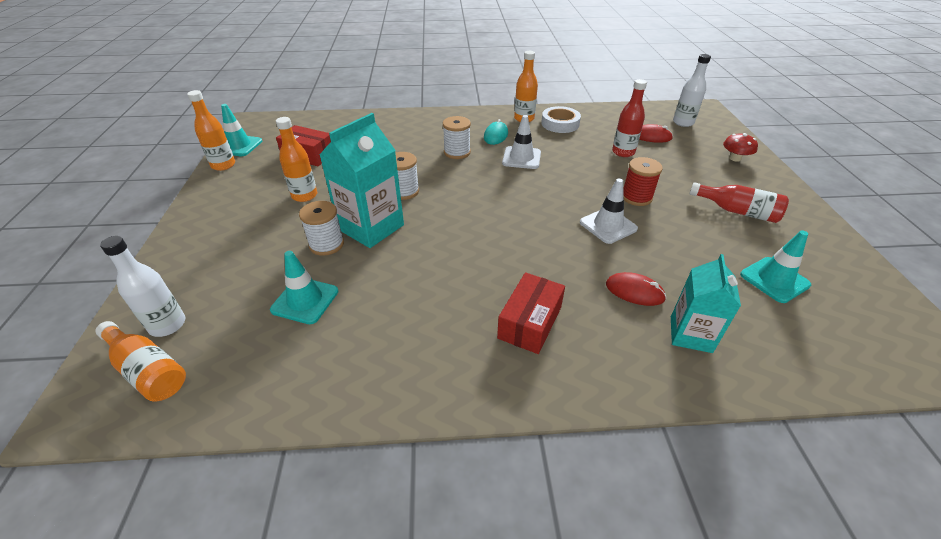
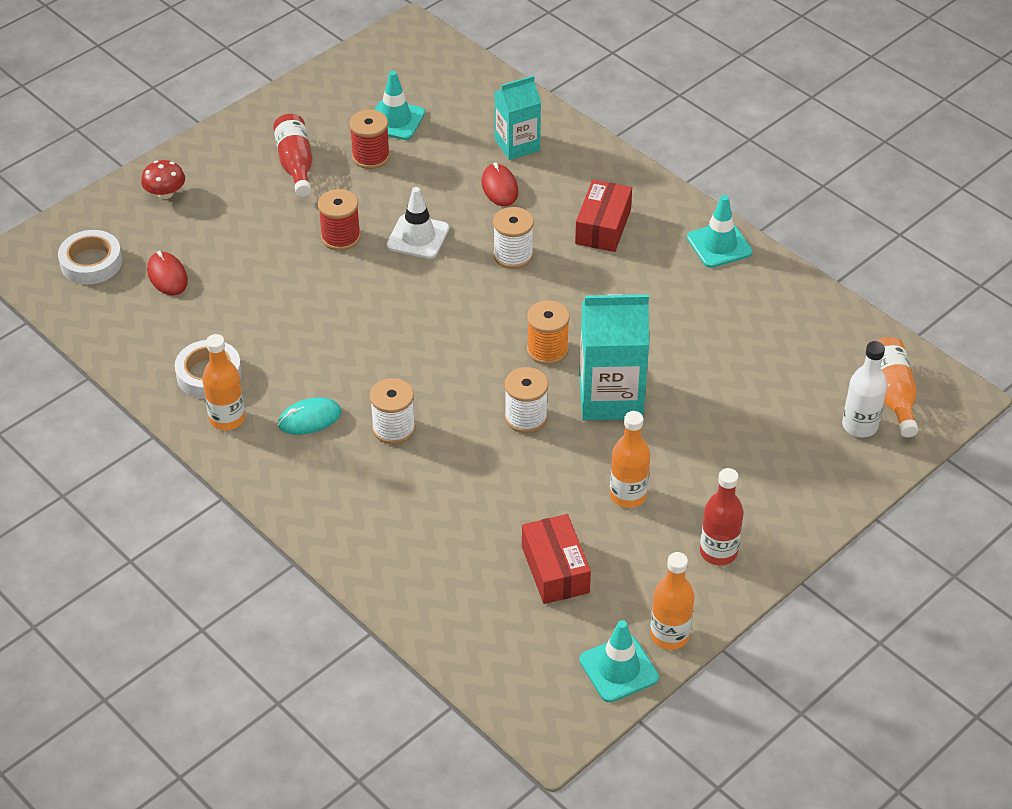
camera: 130 degrees left, 5 degrees up
turquoise traffic cone [270,251,338,324] -> turquoise traffic cone moved to [687,195,752,268]
white spool [299,201,344,256] -> white spool moved to [493,207,534,269]
red box [497,272,565,354] -> red box turned 60 degrees counterclockwise [575,180,632,252]
white traffic cone [502,115,541,169] -> none
red bottle [612,79,647,157] -> red bottle moved to [700,468,744,565]
white bottle [673,54,711,127] -> white tape [58,230,122,284]
none -> red spool [349,110,390,169]
none -> orange spool [527,300,570,365]

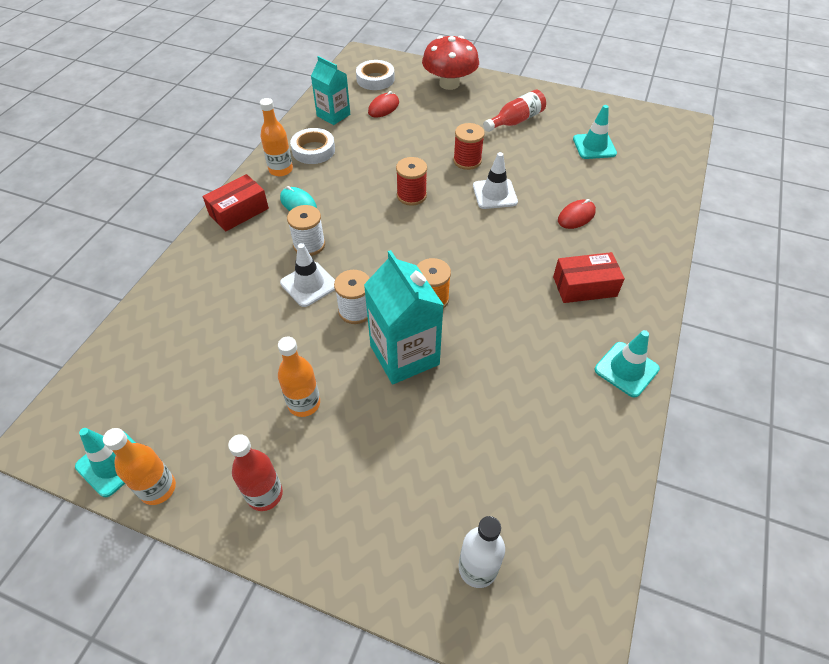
camera: 65 degrees right, 5 degrees up
red mushroom [141,160,185,199] -> red mushroom [422,36,479,90], size x1.97
red spool [349,110,390,169] -> red spool moved to [396,157,427,206]
white spool [493,207,534,269] -> none
turquoise carton [495,75,541,160] -> turquoise carton moved to [311,56,350,125]
red box [522,514,591,604] -> red box moved to [202,174,269,231]
orange bottle [877,337,918,437] -> none
none -> white traffic cone [280,243,335,307]

